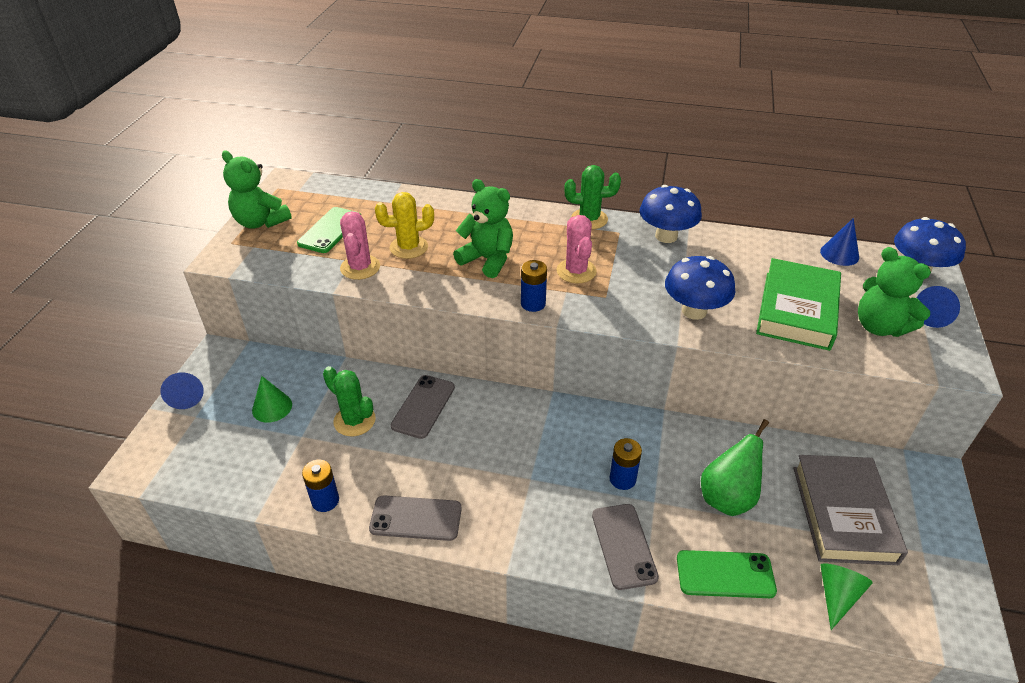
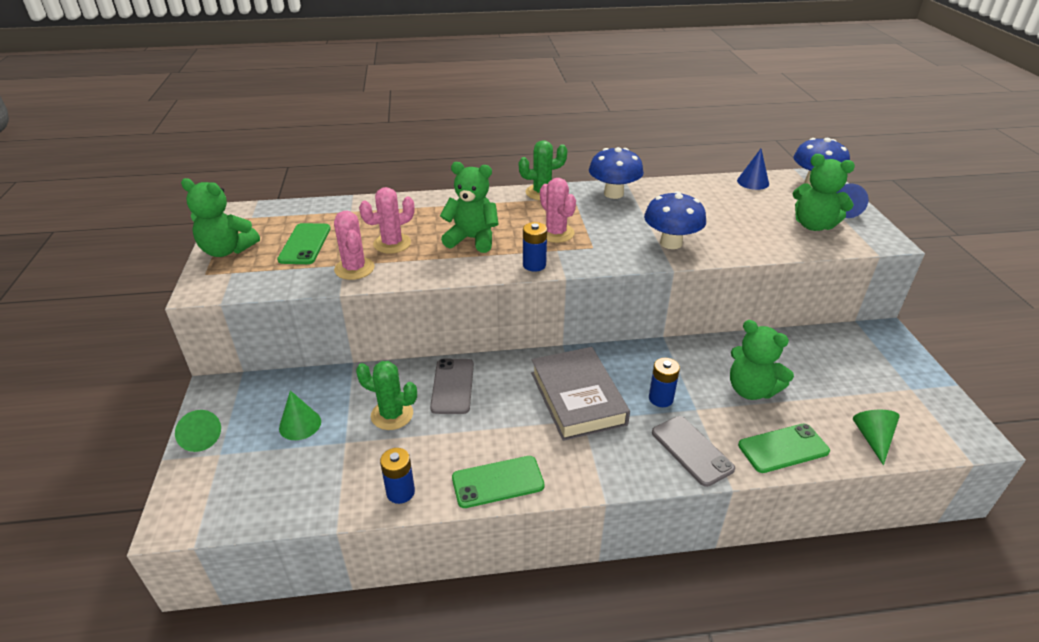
camera: 20 degrees left, 5 degrees down
blue cone [160,372,204,409] -> green cone [175,410,221,452]
grey phone [369,496,462,541] -> green phone [452,456,545,508]
yellow cactus [375,192,434,259] -> pink cactus [359,187,415,254]
green pear [701,419,769,516] -> green teddy bear [730,320,794,400]
green book [756,258,841,351] -> none
grey book [794,455,908,565] -> grey book moved to [531,347,630,441]

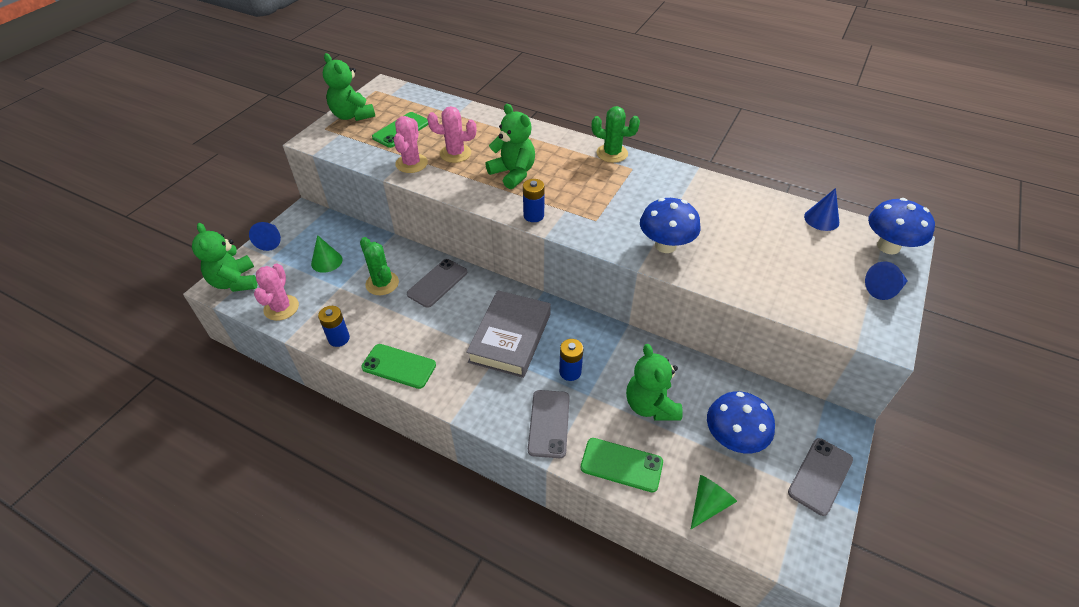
camera: 35 degrees right, 10 degrees up
green cone [175,410,221,452] -> blue cone [249,222,281,251]
pink cactus [540,178,576,243] -> pink cactus moved to [254,264,299,321]
blue mushroom [589,147,644,199] -> blue mushroom moved to [707,391,775,453]
green teddy bear [793,154,855,231] -> green teddy bear moved to [192,223,257,292]
none -> grey phone [788,438,853,516]

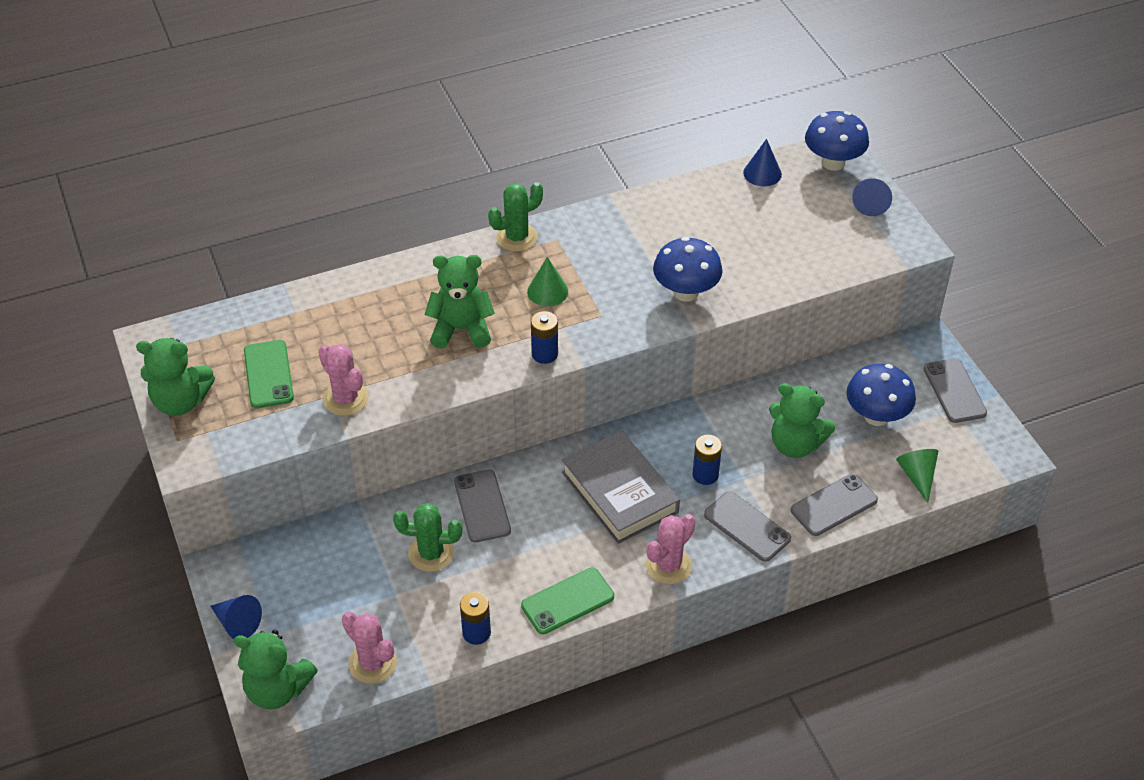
camera: 50 degrees left, 0 degrees up
green cone [311,235,342,273] -> green cone moved to [527,257,568,306]
pink cactus [427,106,476,163] -> pink cactus moved to [646,514,696,584]
green phone [581,438,663,492] -> grey phone [791,474,878,536]

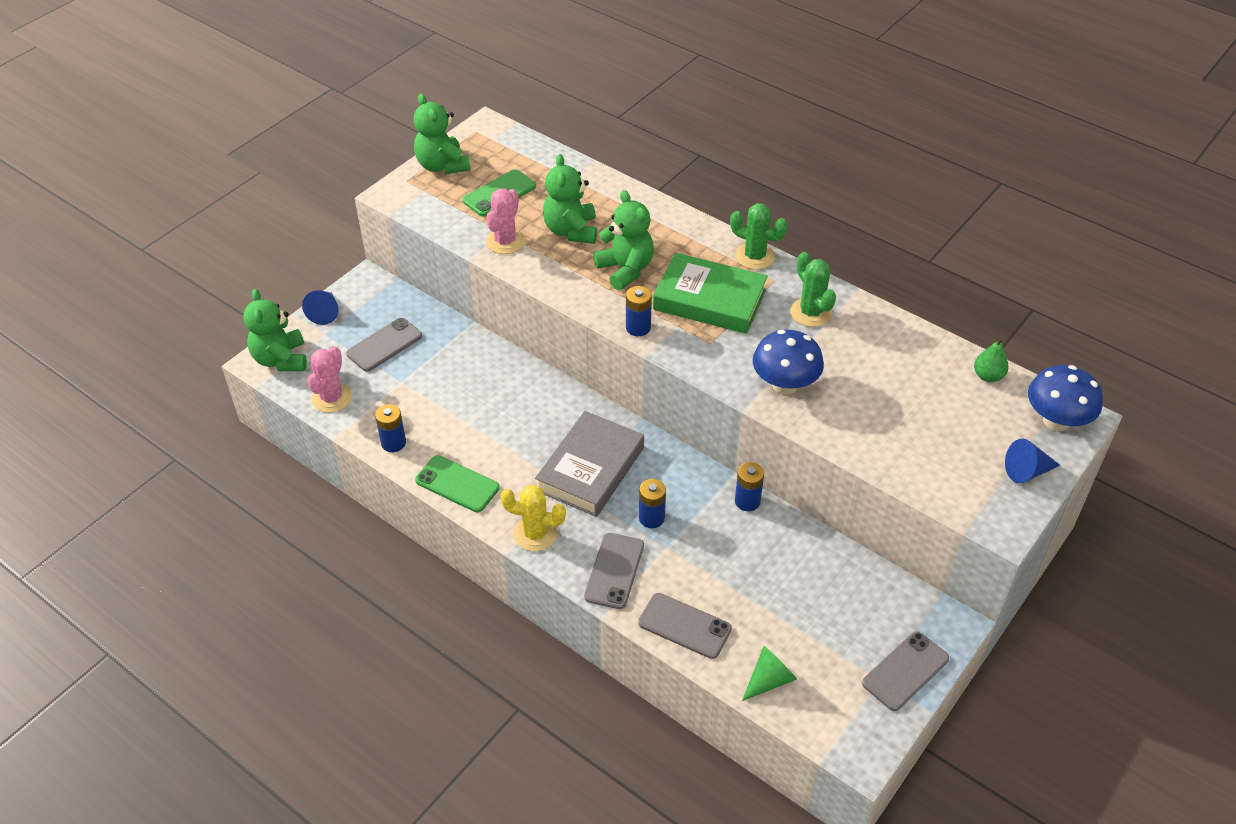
camera: 60 degrees right, 0 degrees up
green cactus [393,503,462,572] -> green cactus moved to [790,252,836,327]
grey phone [454,470,511,542] -> grey phone moved to [346,318,422,372]
green cone [527,257,568,306] -> green book [653,253,768,334]
pink cactus [646,514,696,584] -> yellow cactus [500,485,566,551]
blue cone [743,139,782,186] -> green pear [974,337,1009,382]
green teddy bear [769,383,835,458] -> green teddy bear moved to [543,154,597,244]
blue mushroom [847,364,916,426] -> none
none -> blue battery [735,462,764,511]

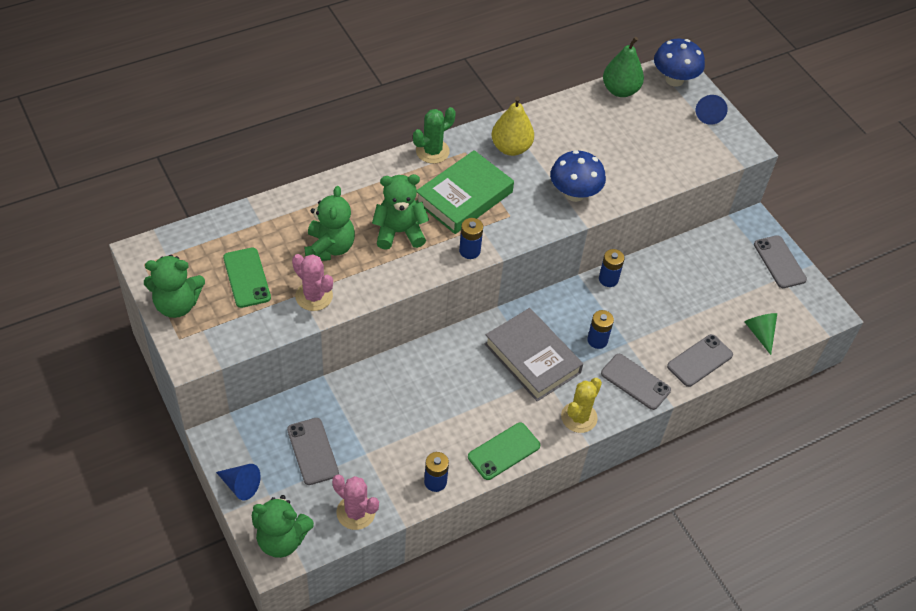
camera: 70 degrees left, 5 degrees up
green teddy bear [543,154,597,244] -> green teddy bear turned 105 degrees counterclockwise [305,186,355,261]
green cactus [790,252,836,327] -> yellow pear [492,96,534,156]
green pear [974,337,1009,382] -> green pear [603,37,644,97], size x1.66

